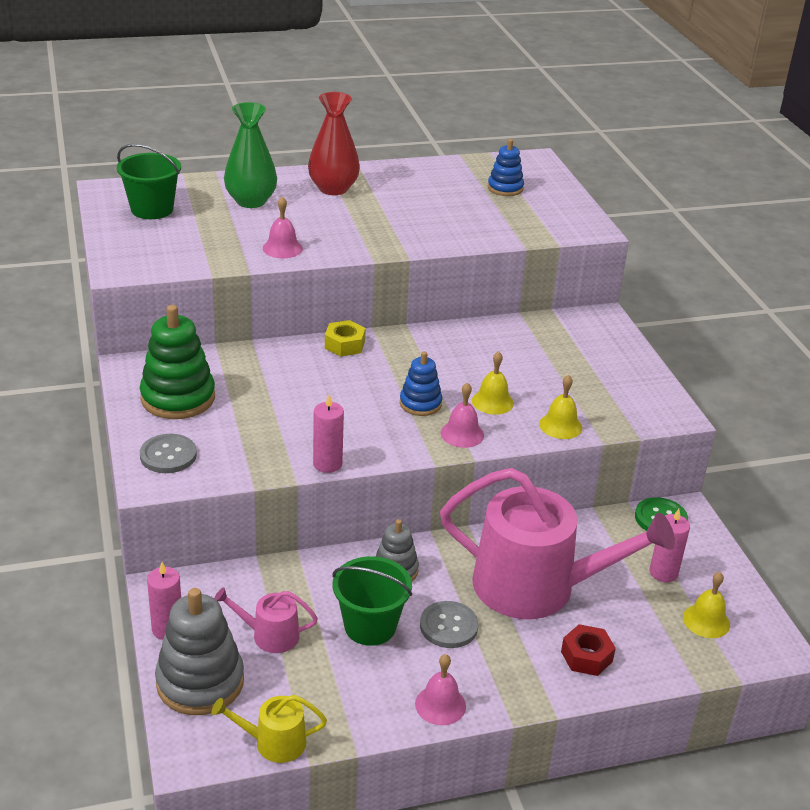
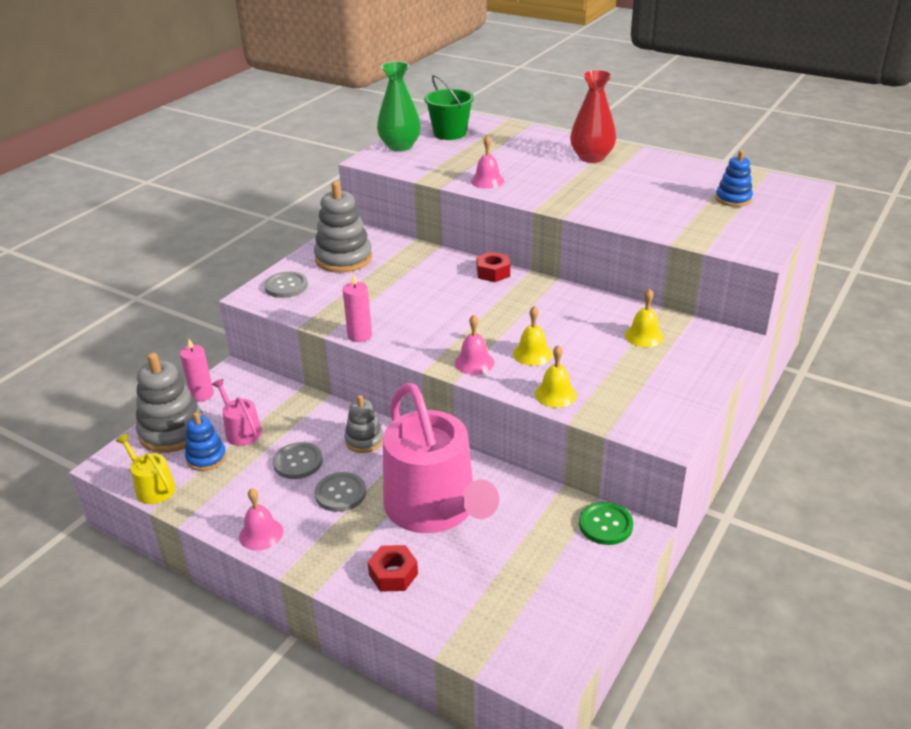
camera: 50 degrees right, 0 degrees up
green stacking toy [140,305,215,419] -> grey stacking toy [314,181,372,273]
green vase [224,102,277,208] -> green vase moved to [377,61,421,151]
yellow nut [325,320,366,357] -> red nut [476,251,510,282]
green bucket [332,556,412,646] -> grey button [273,442,323,479]
blue stacking toy [400,351,442,416] -> blue stacking toy moved to [185,412,226,471]
pink candle [650,509,690,582] -> none
yellow bell [683,572,730,638] -> yellow bell moved to [625,289,664,347]

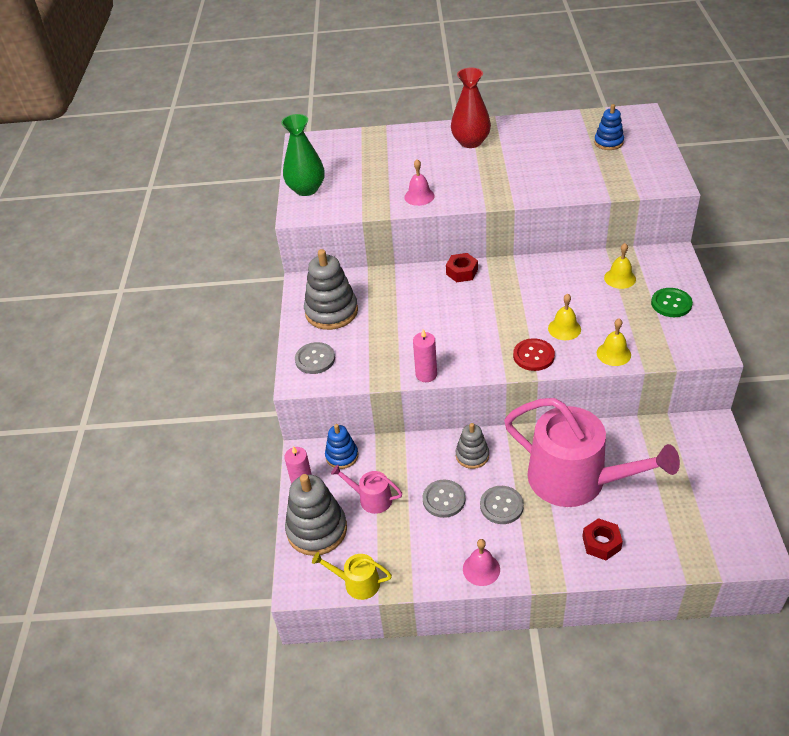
camera: 30 degrees left, 10 degrees up
blue stacking toy [185,412,226,471] -> blue stacking toy moved to [325,424,358,469]
green bucket [424,75,474,140] -> none
pink bell [455,315,494,375] -> red button [513,338,555,371]
green button [579,502,633,545] -> green button moved to [651,288,693,317]

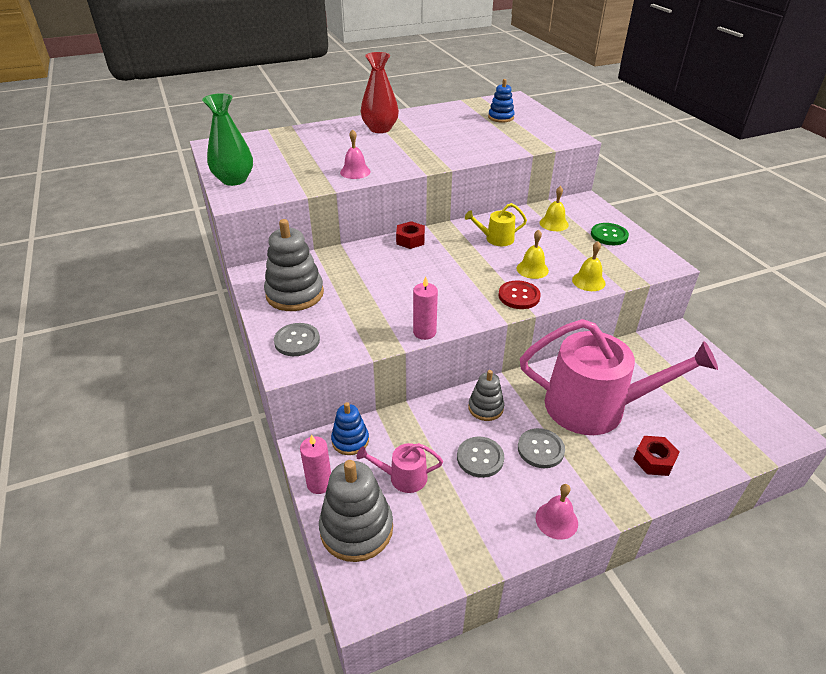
camera: 25 degrees left, 5 degrees down
yellow watering can [312,552,392,600] -> yellow watering can moved to [465,203,527,246]

